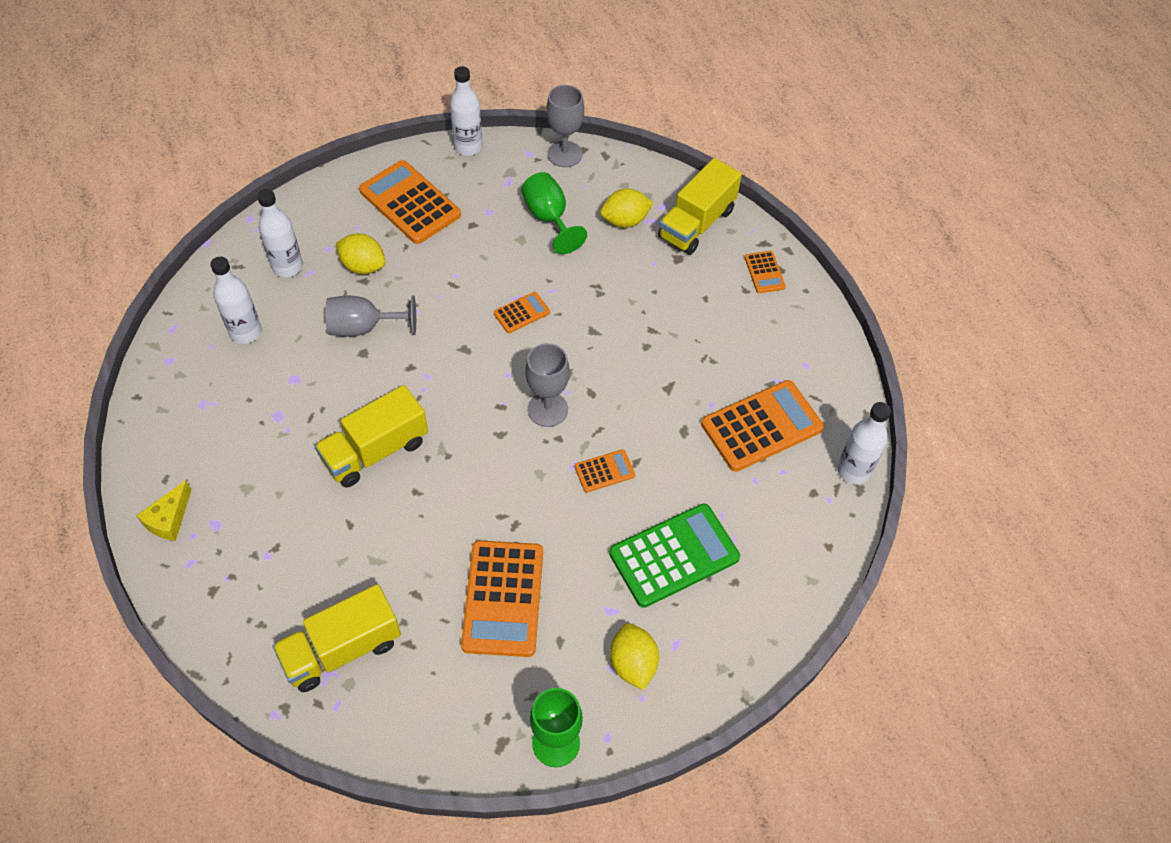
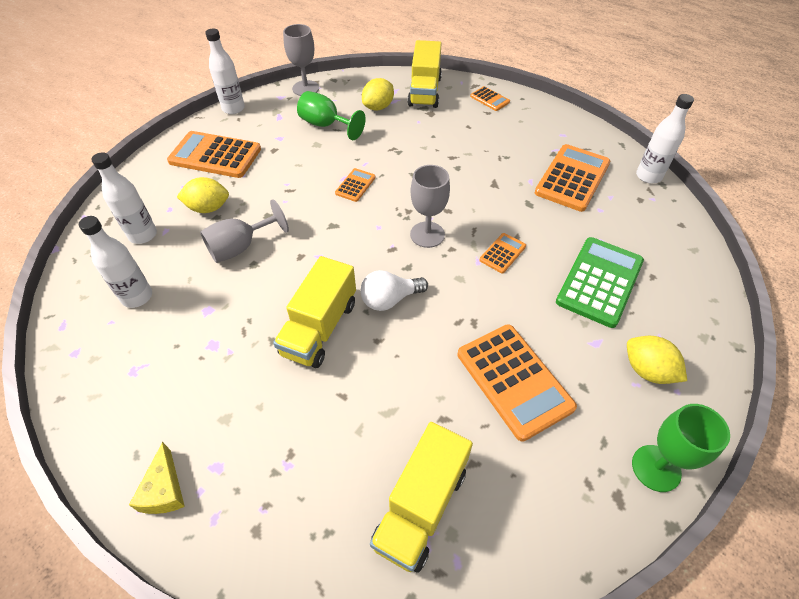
camera: 30 degrees left, 5 degrees down
none -> white light bulb [360,270,428,311]

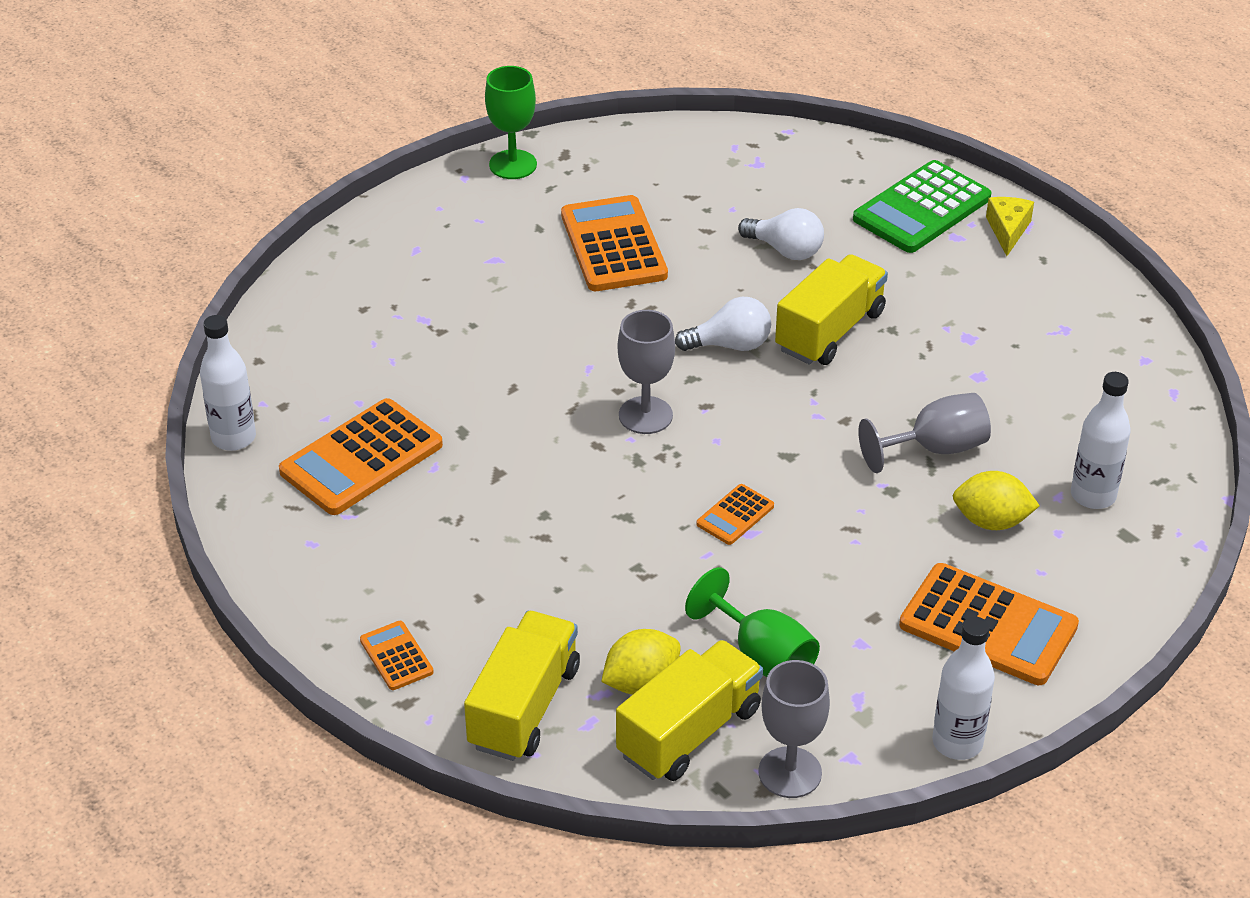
camera: 165 degrees left, 10 degrees down
white bottle [79,216,152,308] -> none
yellow truck [370,422,473,573] -> yellow truck moved to [616,640,763,781]
orange calculator [479,233,526,273] -> none
green calculator [556,237,644,328] -> green calculator moved to [853,160,991,253]
yellow lemon [627,336,687,384] -> none
none -> white light bulb [738,208,824,260]

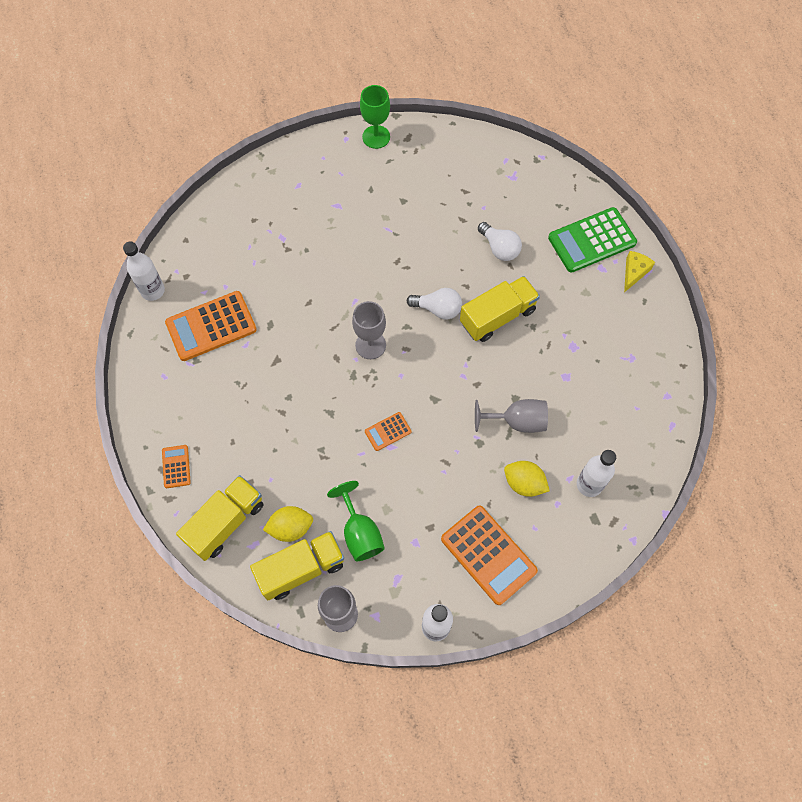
camera: 20 degrees right, 25 degrees up
orange calculator [561,195,668,291] -> none

